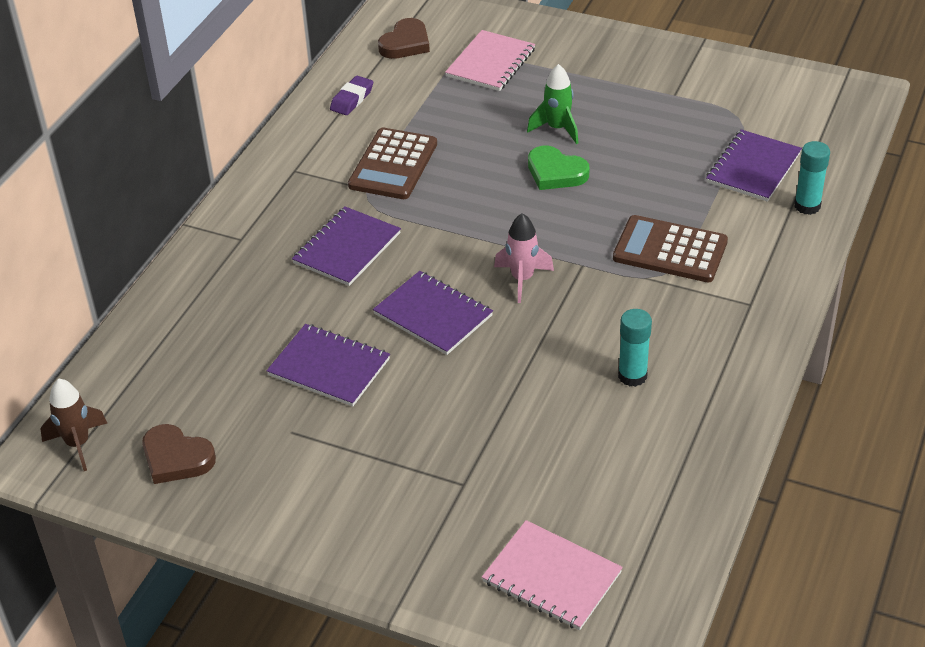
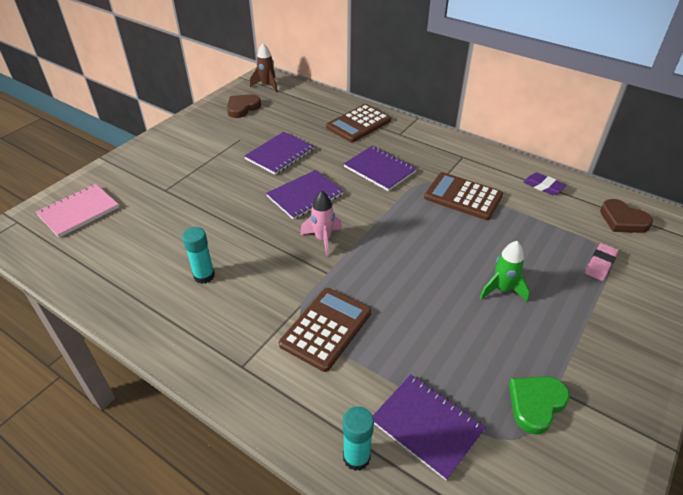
camera: 100 degrees right, 0 degrees up
pink notebook [445,30,535,91] -> pink eraser [585,243,618,281]
green heart [528,145,590,190] -> green heart moved to [509,376,570,435]
none -> brown calculator [326,104,391,142]

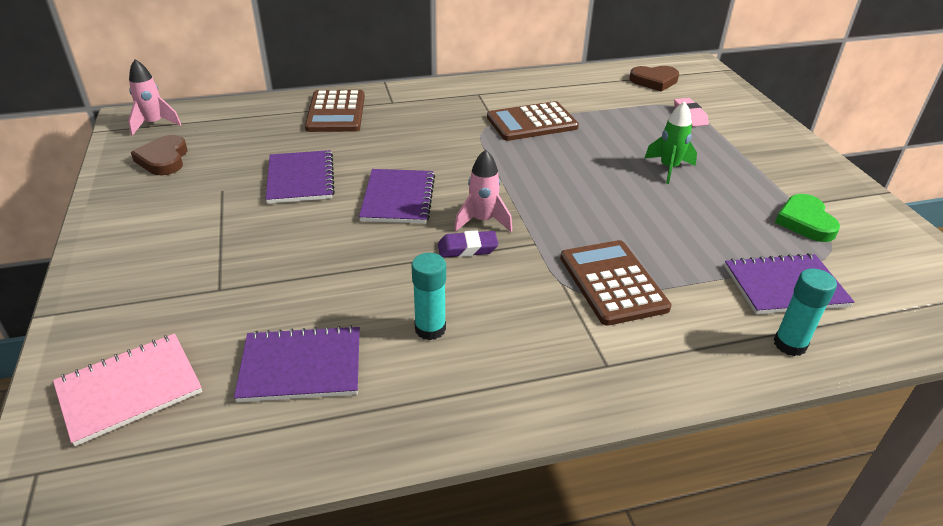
camera: 50 degrees left, 5 degrees down
pink notebook [36,184,119,238] -> pink notebook turned 60 degrees clockwise [53,334,202,446]
brown rocket [250,43,278,93] -> pink rocket [128,59,181,136]
purple notebook [344,146,417,191] -> purple notebook moved to [234,325,360,402]
purple eraser [524,172,566,195] -> purple eraser moved to [438,230,498,257]

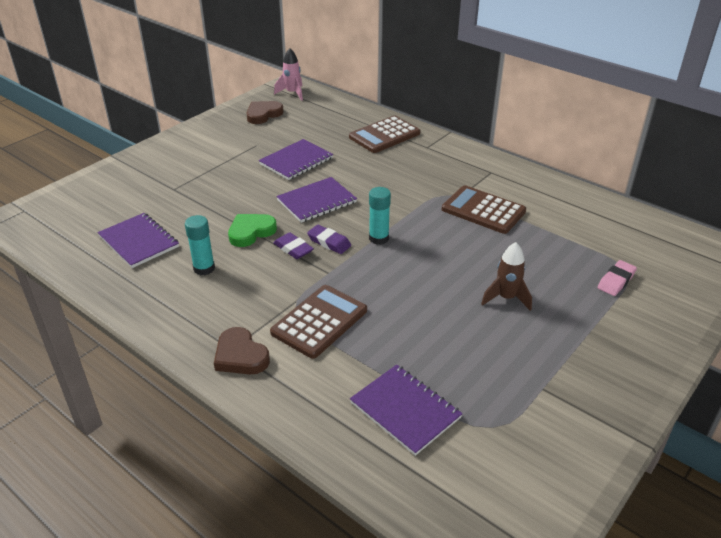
camera: 55 degrees right, 0 degrees up
pink notebook [53,334,202,446] -> none
pink rocket [454,149,512,232] -> purple eraser [307,225,351,254]
brown heart [629,66,679,92] -> brown heart moved to [214,327,270,374]
green rocket [645,101,697,184] -> brown rocket [481,242,532,311]
turquoise glue stick [774,269,837,356] -> turquoise glue stick moved to [369,187,391,245]
green heart [775,194,840,242] -> green heart moved to [228,214,277,247]

